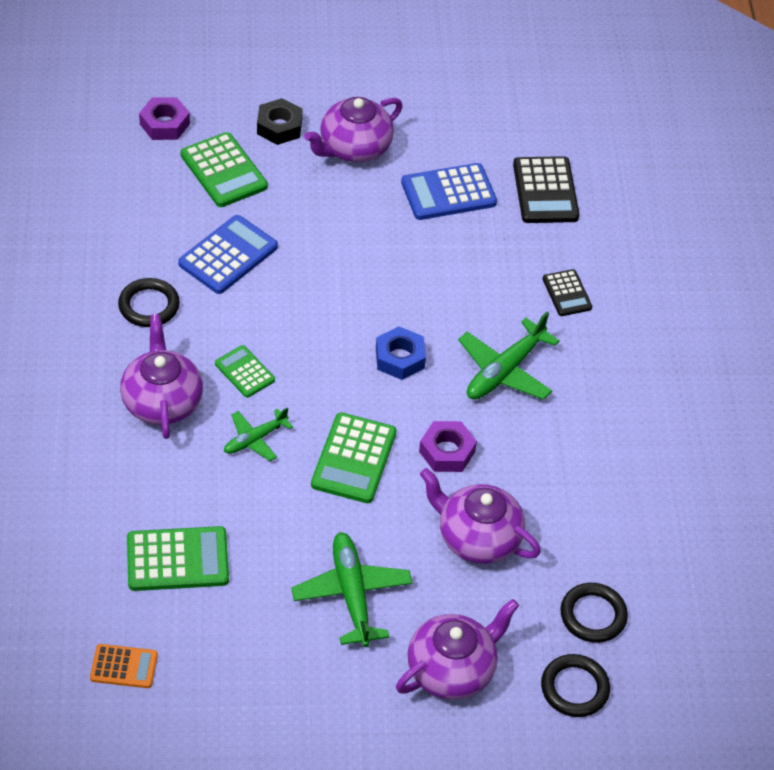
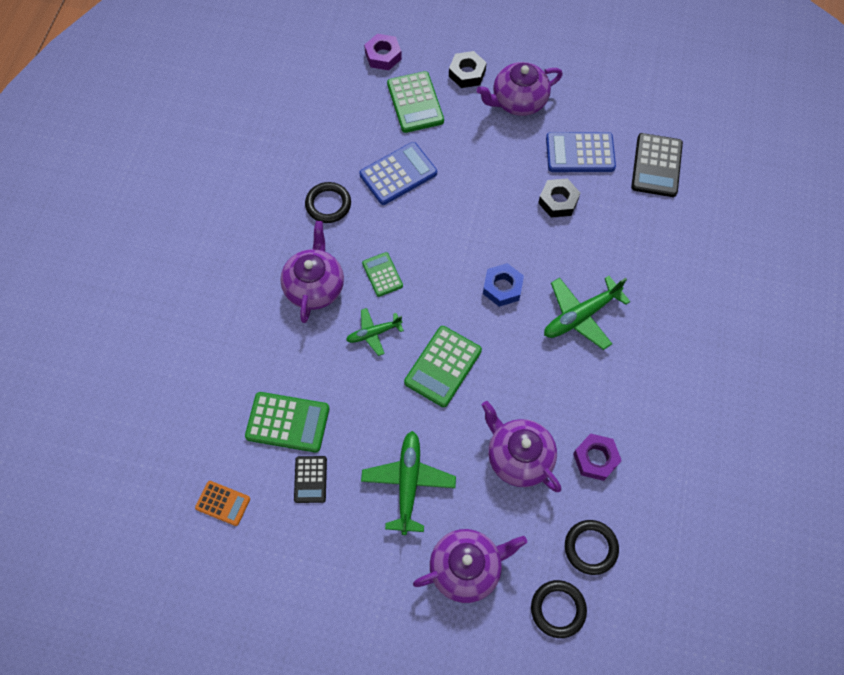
camera: 20 degrees right, 15 degrees up
purple nut [419,421,477,472] -> purple nut moved to [573,433,622,481]
black calculator [543,269,592,316] -> black calculator moved to [294,456,327,503]
none -> black nut [538,178,580,218]

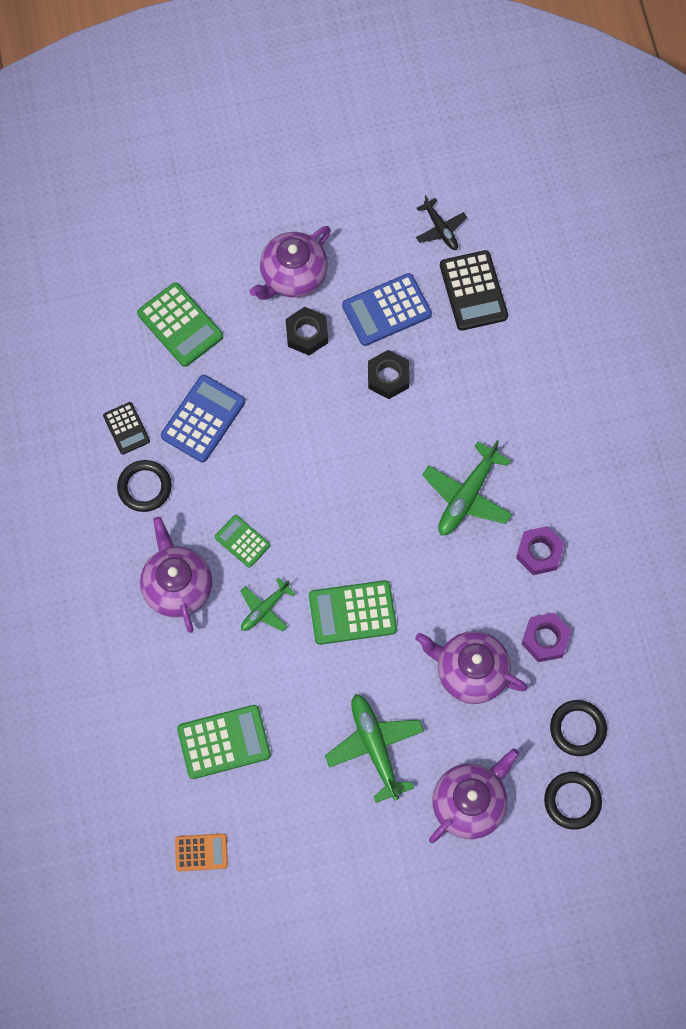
camera: 25 degrees left, 5 degrees up
black calculator [294,456,327,503] -> black calculator moved to [103,402,150,454]
purple nut [364,34,402,70] -> purple nut moved to [516,526,565,575]
green calculator [404,326,482,407] -> green calculator turned 75 degrees clockwise [309,580,397,645]
black nut [449,51,487,88] -> black nut moved to [285,307,328,356]
blue nut [483,263,524,307] -> none
none -> black plane [416,195,467,250]

